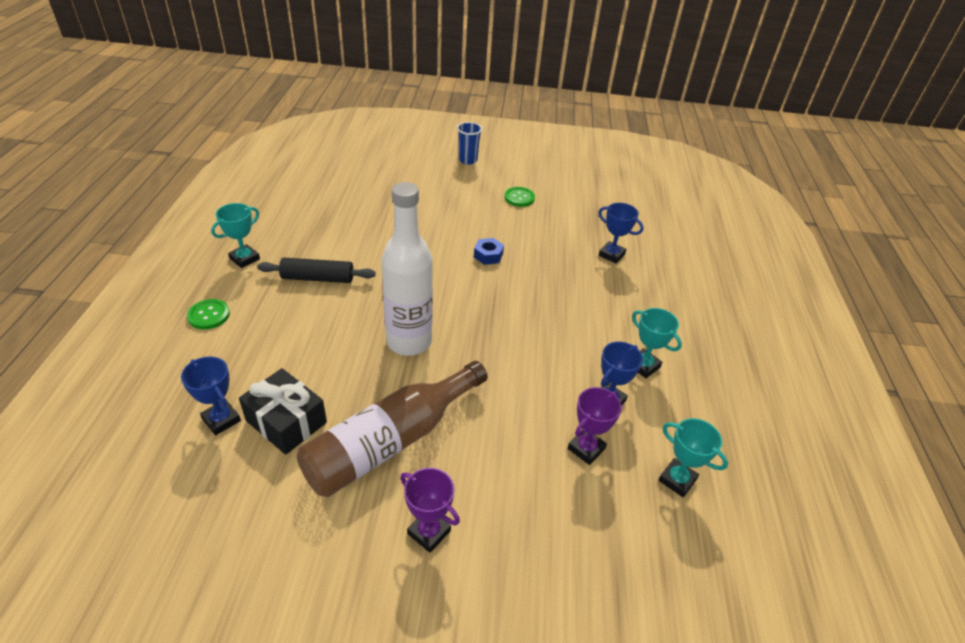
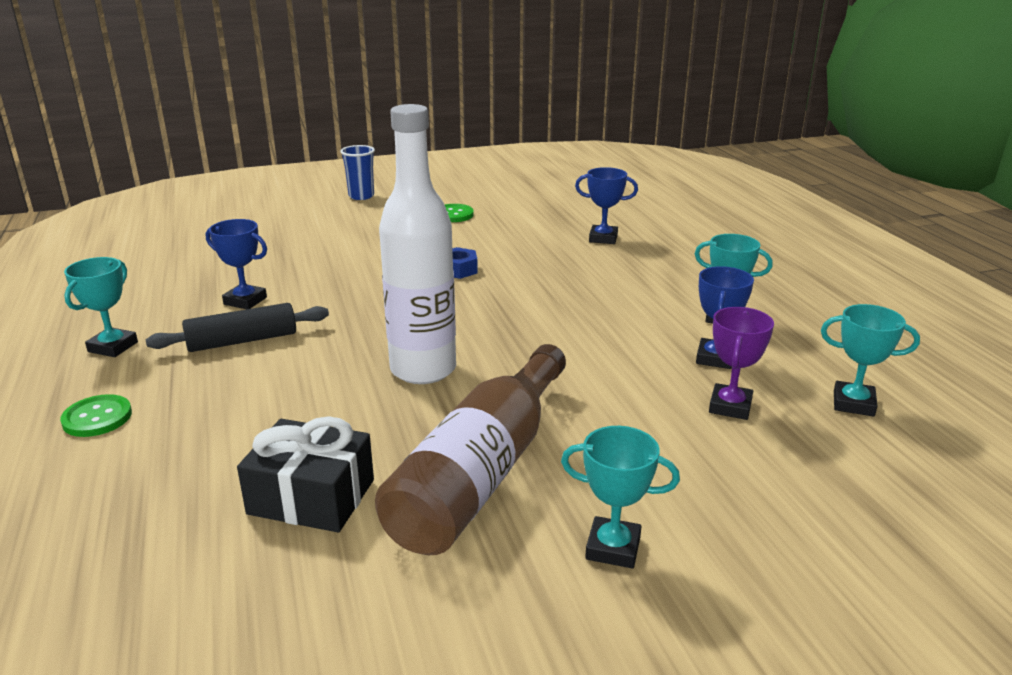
camera: 20 degrees left, 15 degrees down
blue trophy [181,356,241,435] -> blue trophy moved to [206,219,267,309]
purple trophy [400,468,460,553] -> turquoise trophy [561,426,680,569]

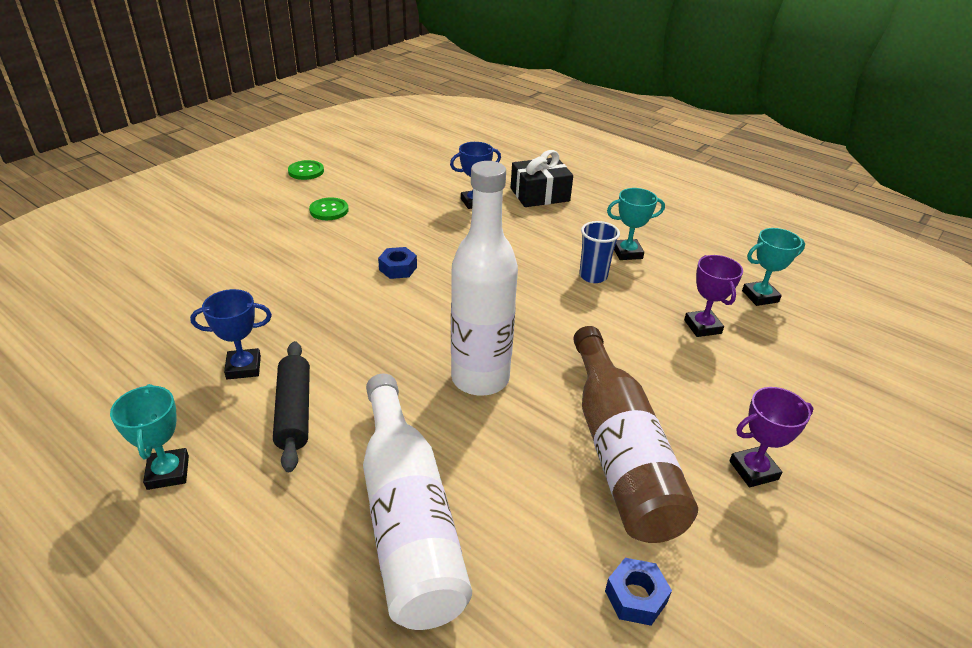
camera: 35 degrees left, 10 degrees up
green button [60,394,132,437] -> green button moved to [288,160,324,180]
black rolling pin [146,303,329,352] -> black rolling pin turned 45 degrees counterclockwise [273,341,310,472]
black gift [237,416,374,532] -> black gift moved to [511,150,573,207]
blue cup [340,145,375,200] -> blue cup moved to [579,221,620,283]
turquoise trophy [561,426,680,569] -> purple trophy [729,387,814,487]
blue trophy [696,266,754,369] -> none
none -> white bottle [363,374,472,630]
none -> blue nut [605,558,672,626]

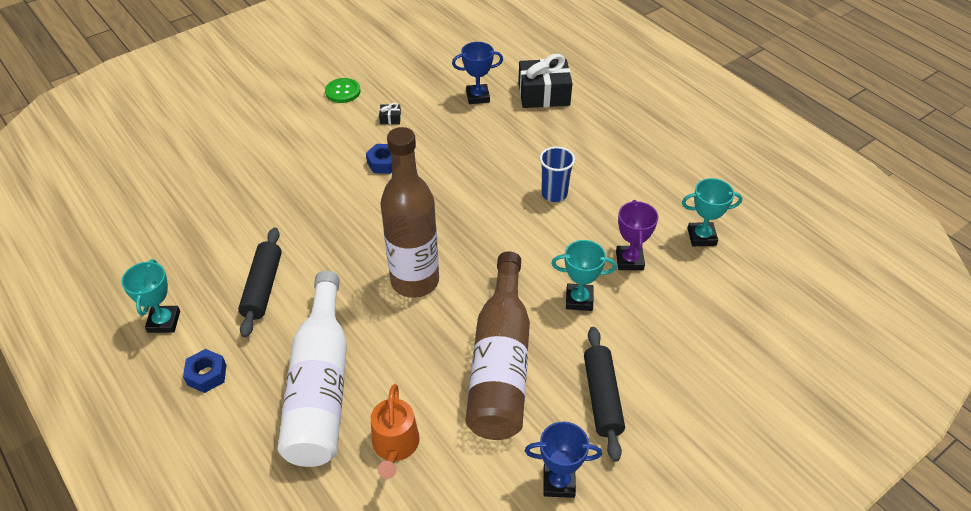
camera: 15 degrees right, 10 degrees up
blue trophy [190,289,272,380] -> blue trophy moved to [525,422,602,498]
green button [288,160,324,180] -> none
white bottle [451,161,518,396] -> brown bottle [380,127,439,298]
blue nut [605,558,672,626] -> blue nut moved to [183,349,226,393]
turquoise trophy [607,188,665,260] -> turquoise trophy moved to [551,240,617,311]
purple trophy [729,387,814,487] -> black rolling pin [584,327,625,462]
none -> orange watering can [371,384,420,479]
none -> black gift [379,103,401,124]

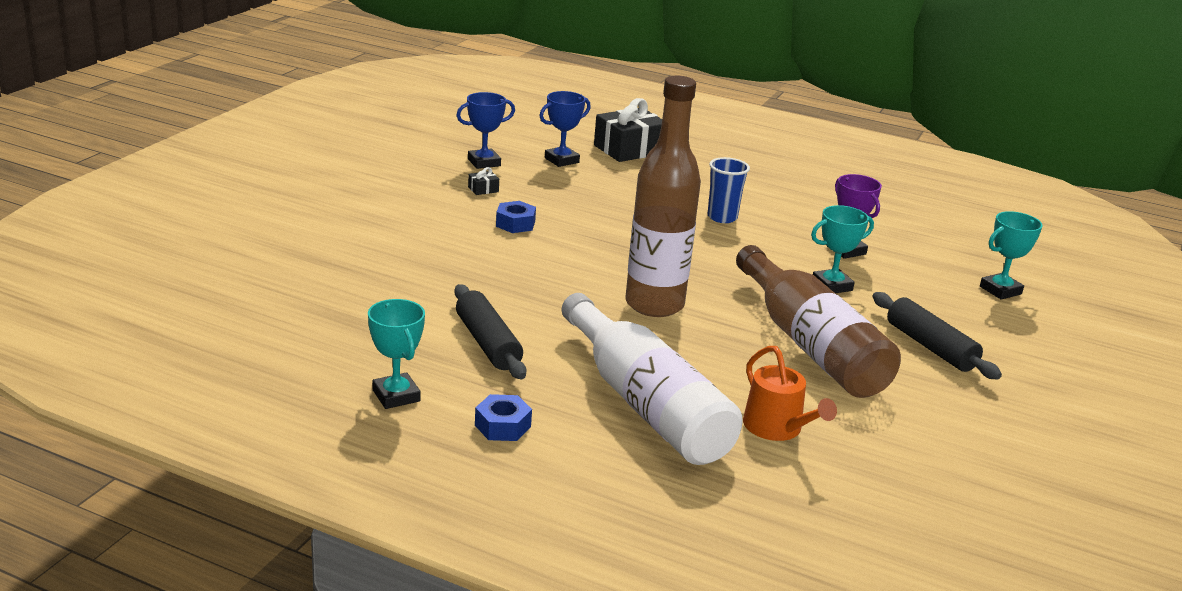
camera: 30 degrees left, 20 degrees down
green button [325,78,361,103] -> none
blue trophy [525,422,602,498] -> blue trophy moved to [456,92,515,169]
turquoise trophy [682,178,742,246] -> turquoise trophy moved to [980,211,1043,300]

